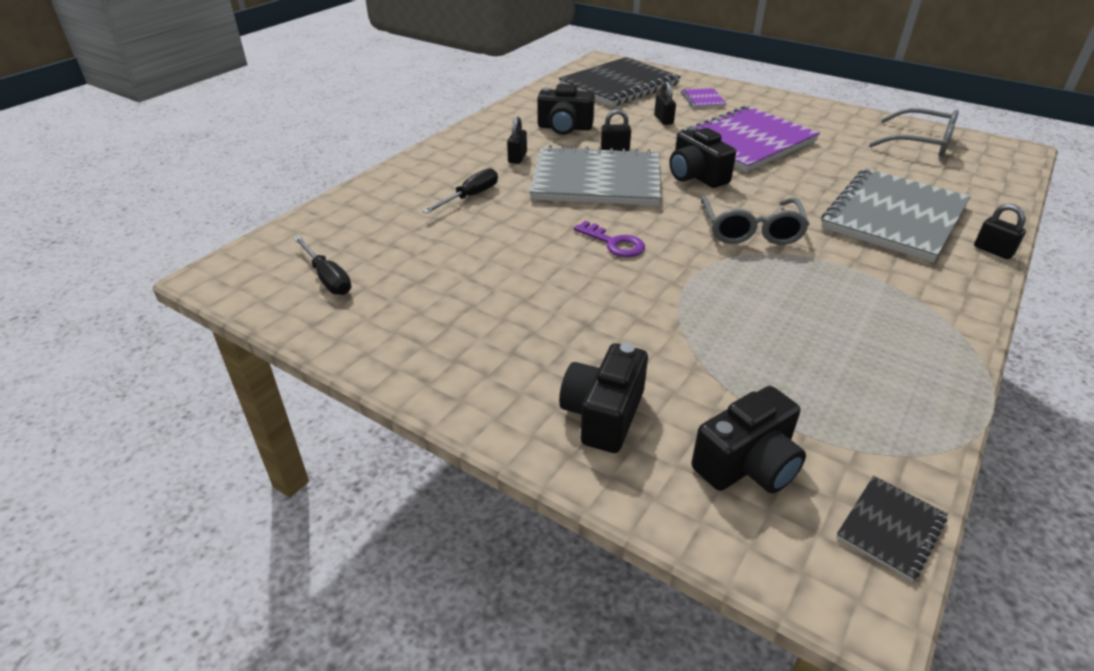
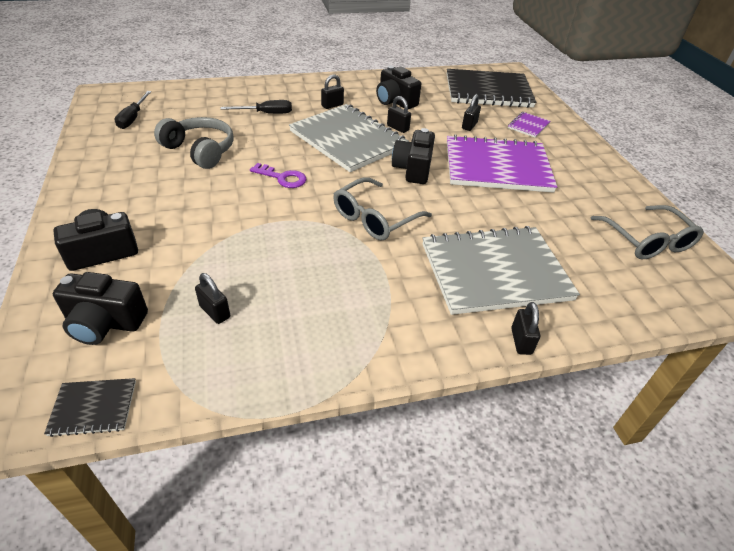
camera: 40 degrees right, 5 degrees up
purple key [574,221,645,257] -> purple key turned 60 degrees counterclockwise [250,163,307,188]
none -> grey headphones [154,117,234,169]
none -> black padlock [195,273,230,324]

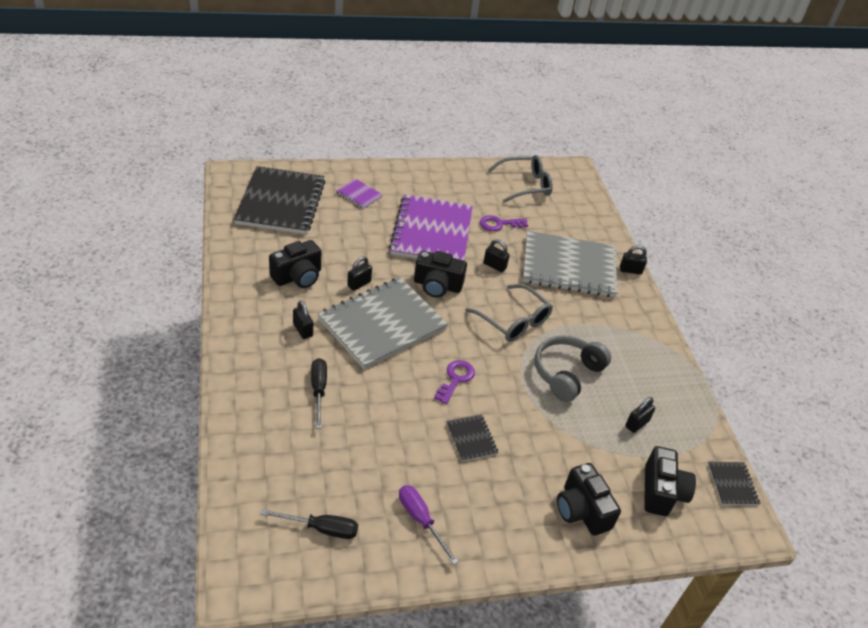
camera: 90 degrees left, 0 degrees up
grey headphones [154,117,234,169] -> grey headphones moved to [535,335,611,402]
grey notebook [422,226,580,315] -> grey notebook turned 75 degrees counterclockwise [523,231,617,297]
black padlock [462,94,481,131] -> black padlock moved to [483,239,510,272]
none -> purple screwdriver [399,485,459,565]
none -> black notebook [446,414,498,462]
none -> purple key [480,215,528,231]

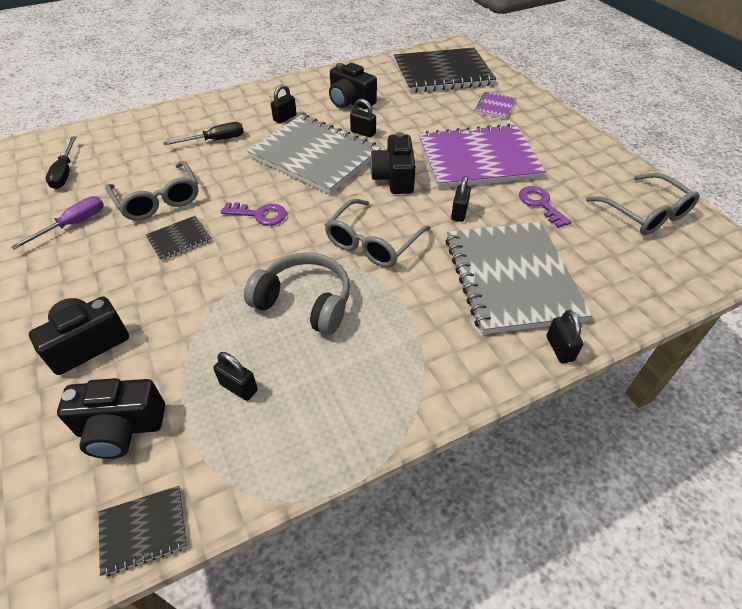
camera: 80 degrees right, 5 degrees up
none -> grey glasses [106,161,198,220]

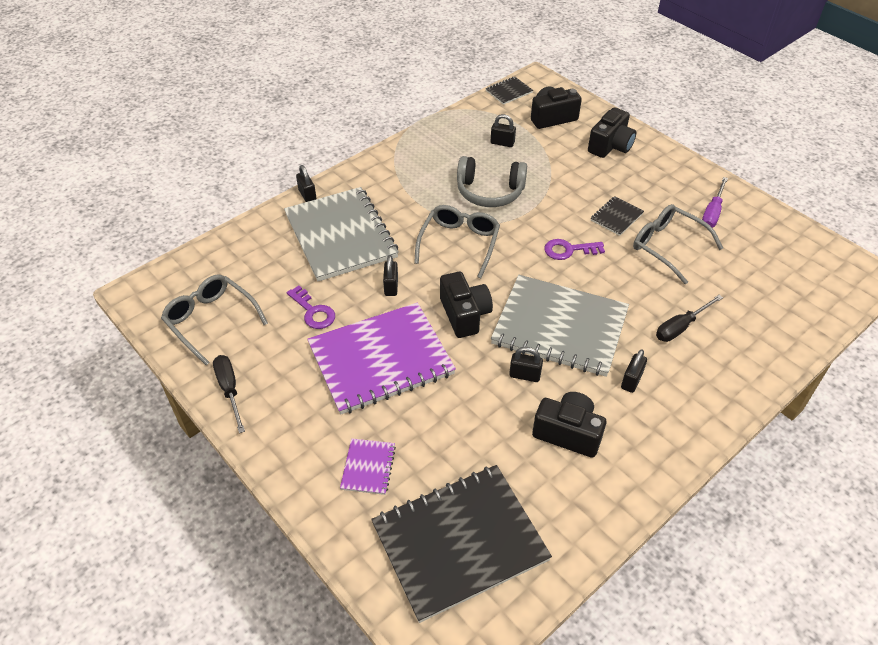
camera: 165 degrees right, 0 degrees up
black screwdriver [46,137,76,189] -> black screwdriver moved to [213,355,245,433]

